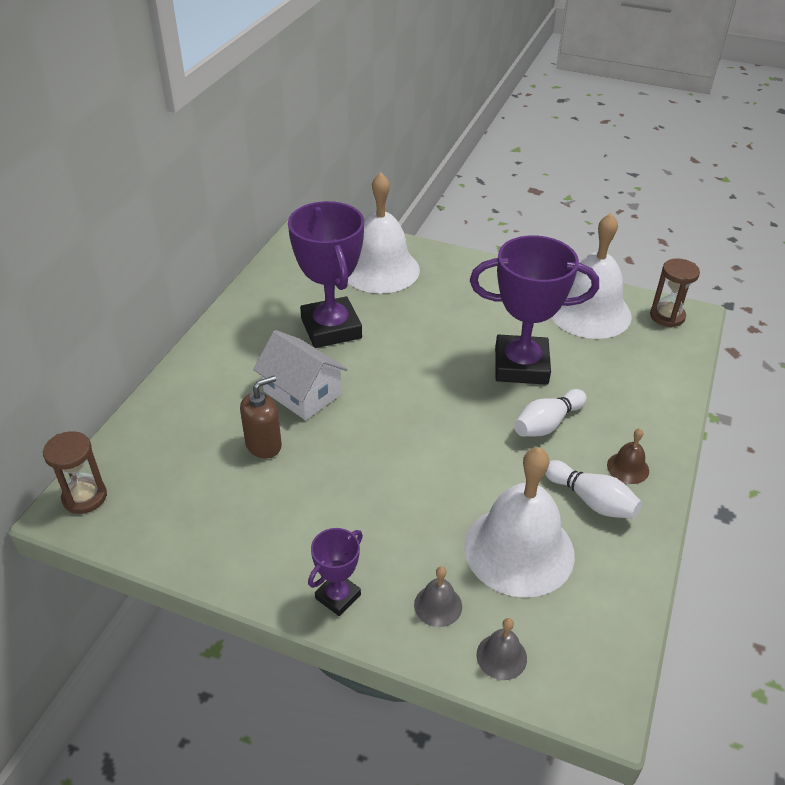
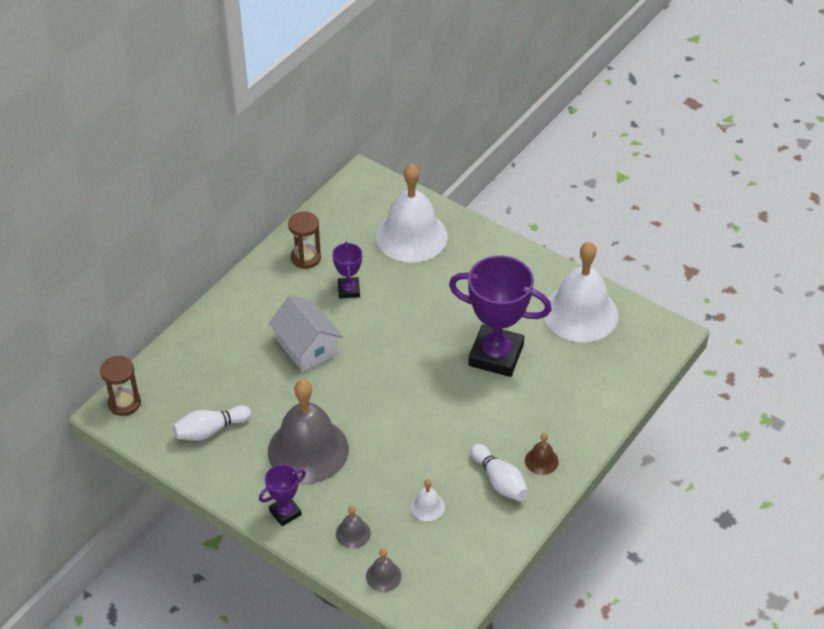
camera: 15 degrees right, 5 degrees up
brown soap dispenser [240,376,282,458] -> none
purple trophy [288,201,364,348] -> purple trophy [332,242,362,299], size x0.49
white bell [464,447,575,598] -> white bell [410,479,445,521], size x0.41
white bowling pin [514,389,587,436] -> white bowling pin moved to [173,405,251,441]
brown hourglass [650,258,700,328] -> brown hourglass moved to [288,211,321,269]
none -> grey bell [268,380,349,484]

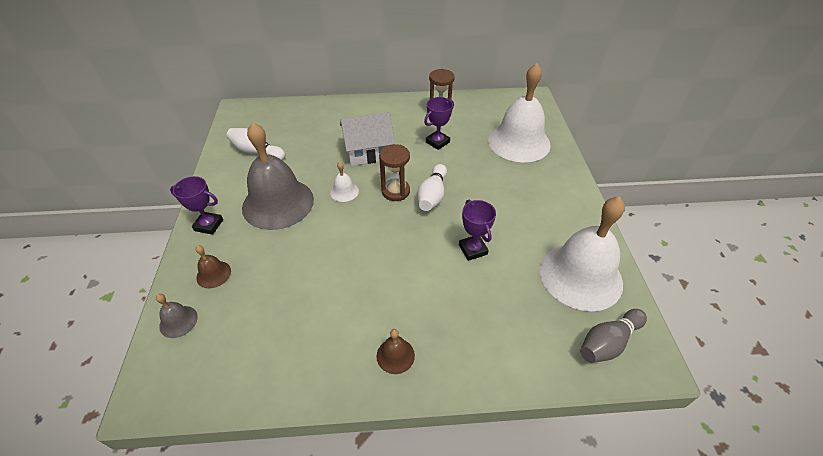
camera: 50 degrees right, 0 degrees up
brown hourglass [100,356,141,416] -> brown hourglass moved to [379,144,410,201]
white house [269,295,343,372] -> white house turned 60 degrees clockwise [340,112,395,166]
grey bell [336,506,371,549] -> brown bell [195,245,231,289]
white bell [410,479,445,521] -> white bell moved to [330,162,359,202]
purple trophy [449,256,552,377] -> purple trophy [459,200,496,261], size x0.49
white bowling pin [471,444,528,501] -> white bowling pin moved to [417,164,447,211]
none -> grey bowling pin [580,309,647,363]

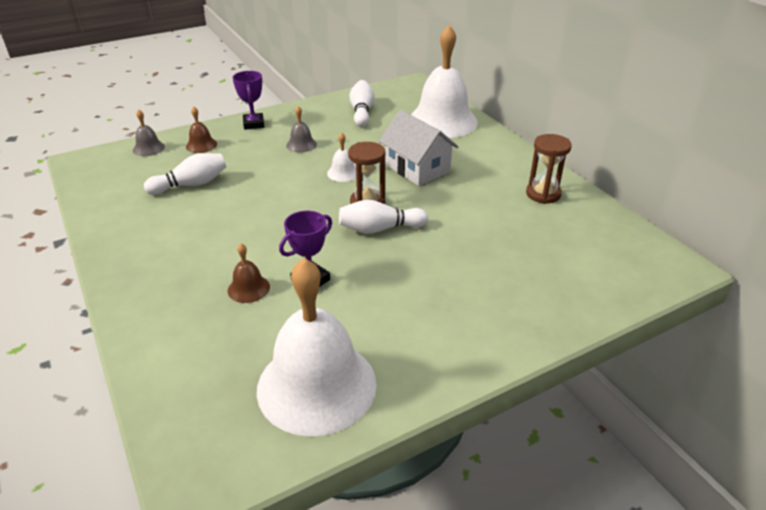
camera: 65 degrees right, 10 degrees down
grey bell [242,122,314,230] -> grey bell [286,106,317,153], size x0.41
brown bell [376,329,415,374] -> brown bell moved to [228,243,270,303]
purple trophy [424,97,454,150] -> none
white bell [488,63,551,162] -> white bell moved to [411,25,478,138]
grey bowling pin [580,309,647,363] -> none
none -> white bowling pin [144,153,226,195]

